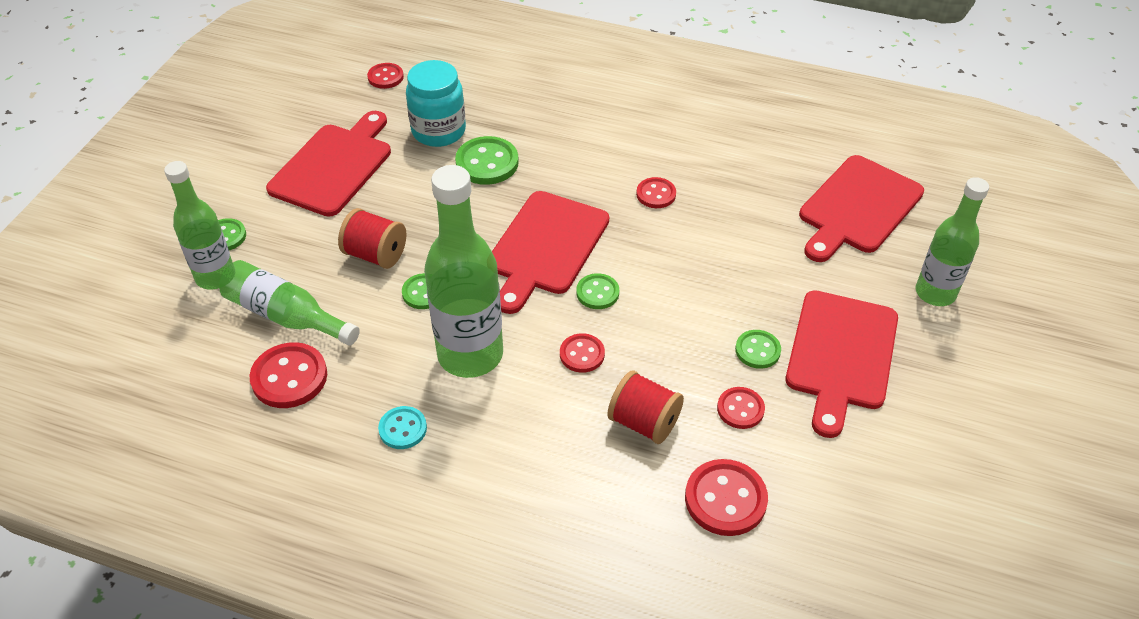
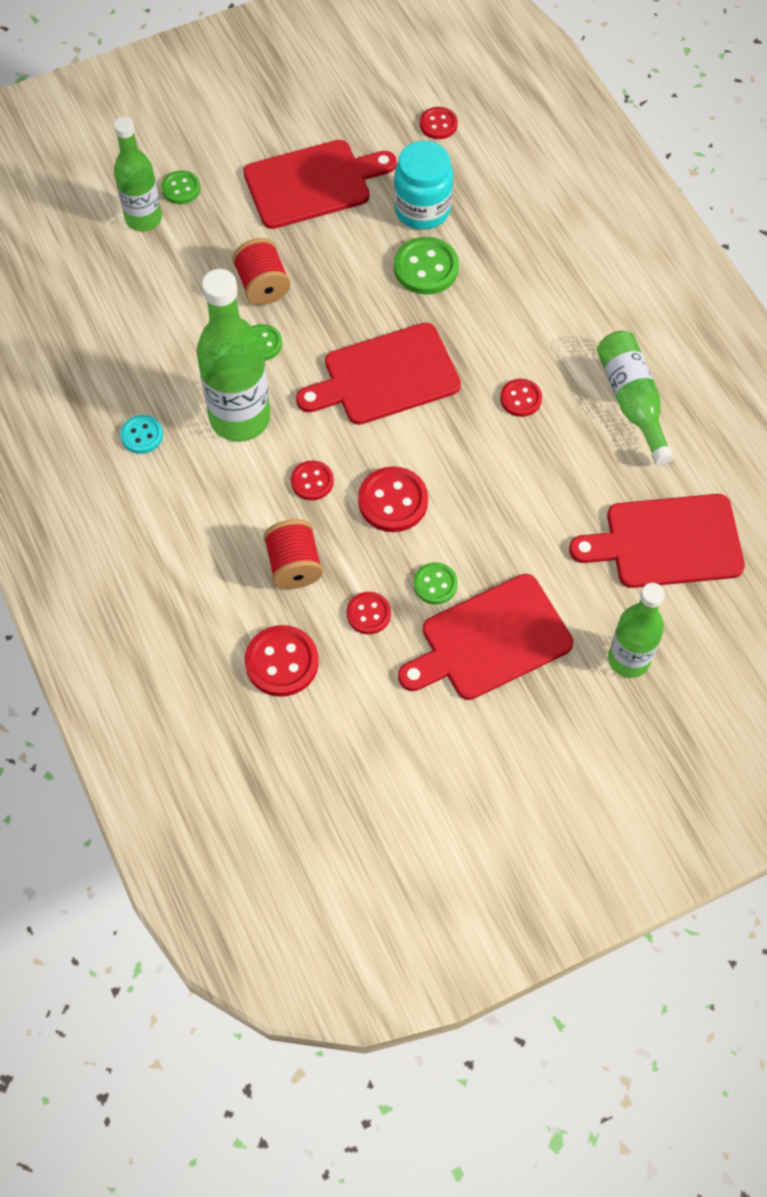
camera: 45 degrees right, 15 degrees up
green bottle [219,260,360,346] -> green bottle moved to [597,331,674,465]
red button [250,342,327,408] -> red button moved to [358,466,428,532]
green button [576,273,619,309] -> none

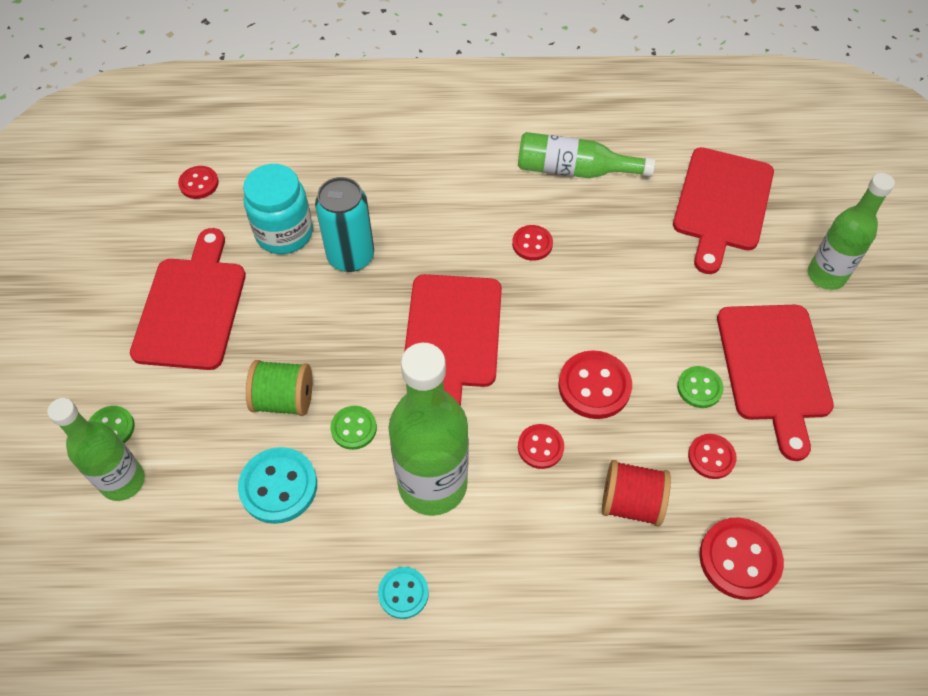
camera: 65 degrees left, 5 degrees down
red spool [232,238,291,305] -> green spool [246,360,312,416]
green button [394,237,459,295] -> turquoise can [315,177,374,272]
none -> turquoise button [238,447,317,524]

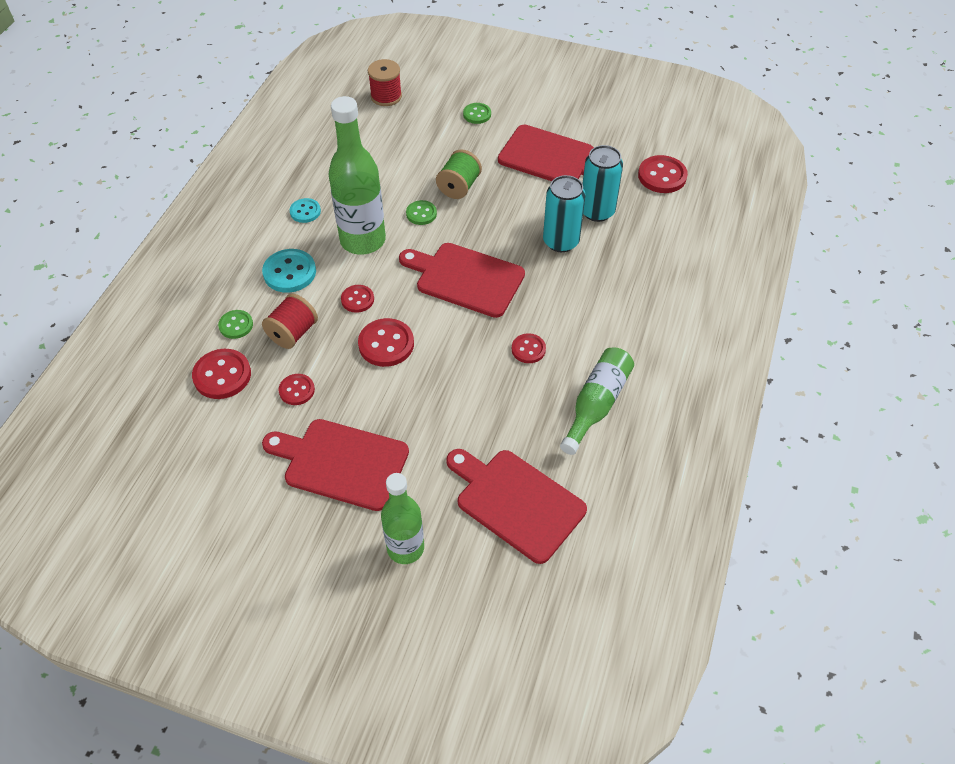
camera: 110 degrees right, 5 degrees down
green bottle [47,398,145,501] -> none
red button [178,166,219,199] -> red button [638,155,688,193], size x1.63
turquoise button [238,447,317,524] -> turquoise button moved to [262,249,316,293]
turquoise jar [243,164,313,254] -> turquoise can [582,145,623,222]
green button [677,366,723,408] -> green button moved to [218,310,253,339]
none -> red spool [368,59,402,106]

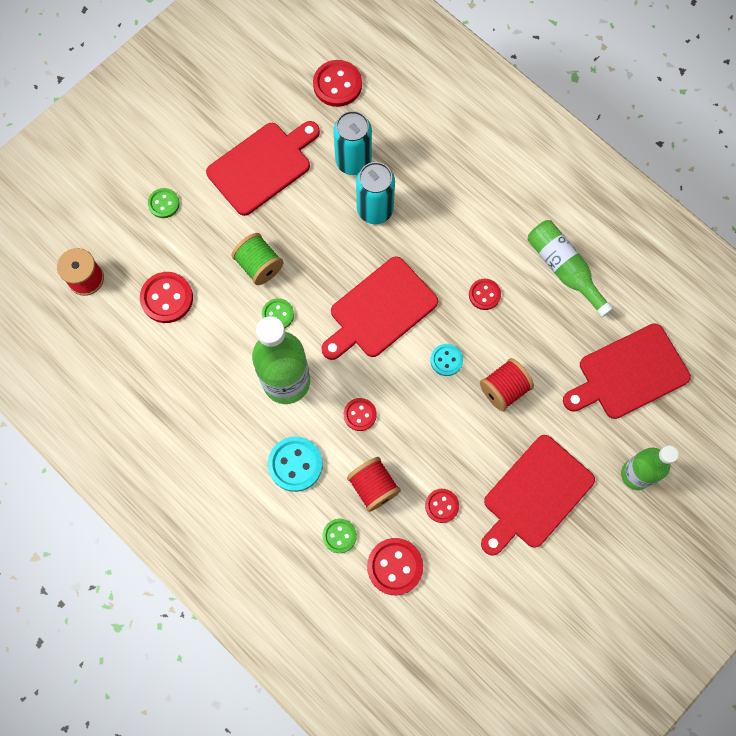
camera: 65 degrees left, 20 degrees up
turquoise button [290,198,321,223] -> turquoise button moved to [430,344,463,376]
red button [358,318,414,367] -> red button moved to [140,272,193,323]
none -> red spool [480,358,534,411]

